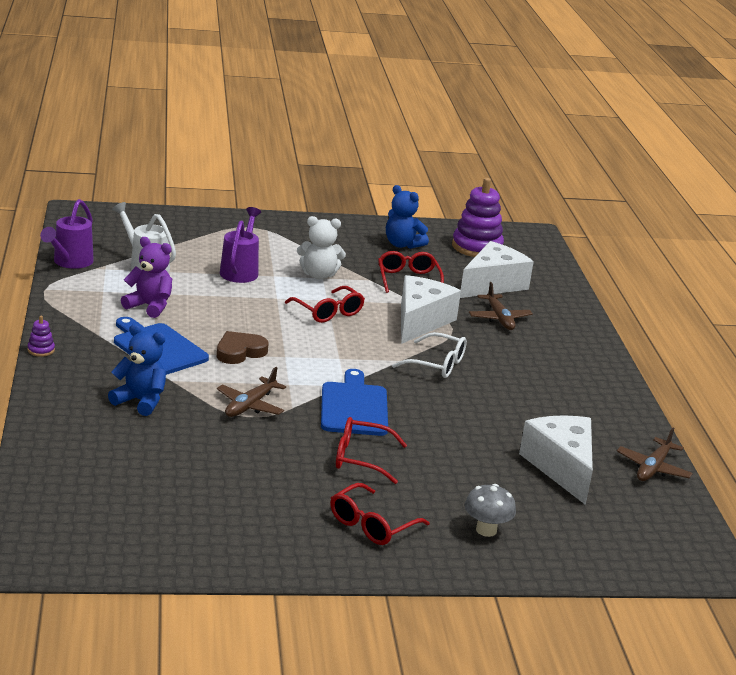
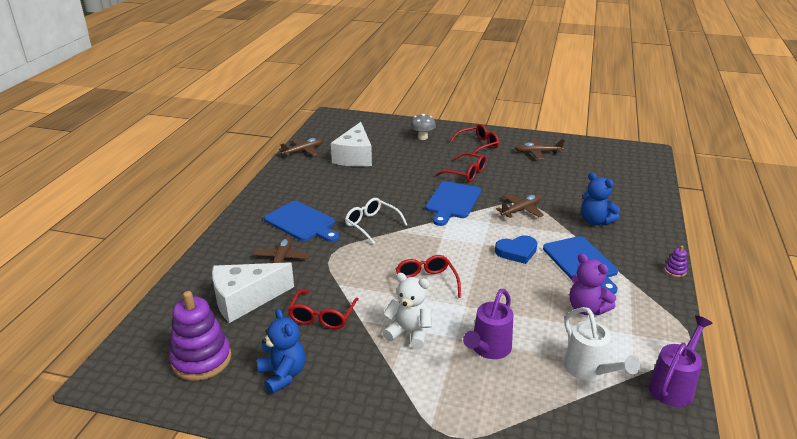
camera: 155 degrees left, 5 degrees up
brown heart [217,331,268,364] -> blue heart [495,235,537,264]
white cheese [401,275,461,344] -> none
none -> blue cutting board [264,201,339,242]
none -> brown plane [515,139,565,159]

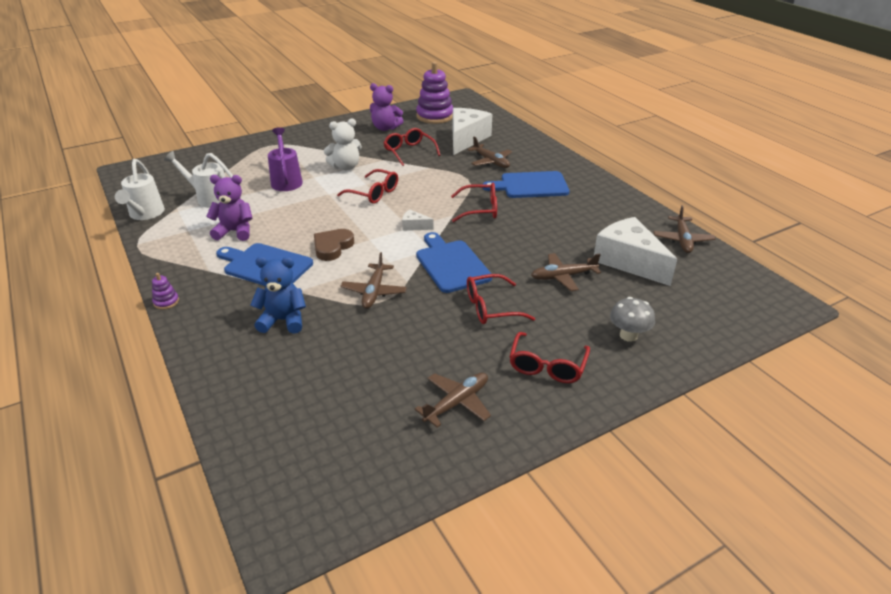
camera: 135 degrees right, 5 degrees up
blue teddy bear [257,308,306,394] -> purple teddy bear [370,83,403,131]
white glasses [345,198,408,244] -> red glasses [451,183,497,222]
blue heart [495,235,537,264] -> brown heart [314,229,354,261]
purple watering can [648,315,712,407] -> white watering can [115,159,165,220]
none -> white cheese [402,209,434,231]
none -> brown plane [531,253,601,291]

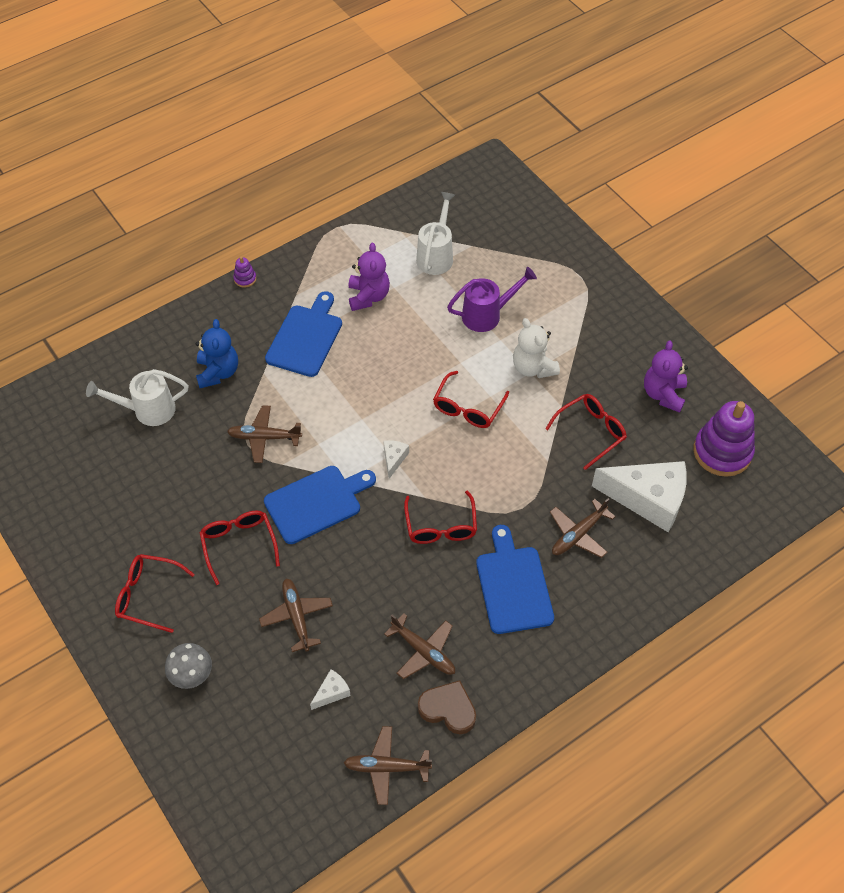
camera: 85 degrees right, 20 degrees up
white watering can [115,159,165,220] -> white watering can moved to [86,369,188,426]
brown heart [314,229,354,261] -> brown heart moved to [418,680,476,734]
brown plane [415,373,491,428] -> brown plane moved to [384,613,455,679]
white cheese [594,217,677,286] -> white cheese [310,669,351,710], size x0.42

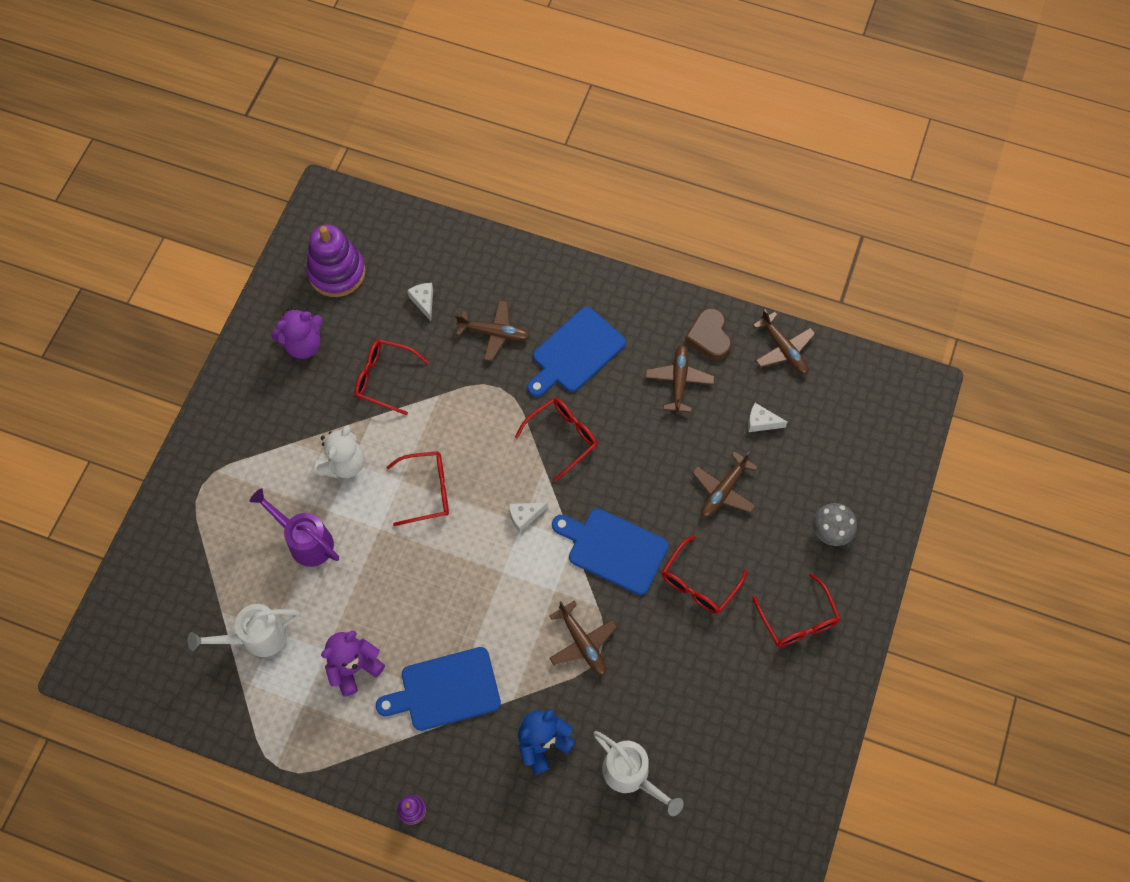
camera: 125 degrees left, 10 degrees up
white cheese [592,461,687,532] -> white cheese [407,283,433,321], size x0.42

